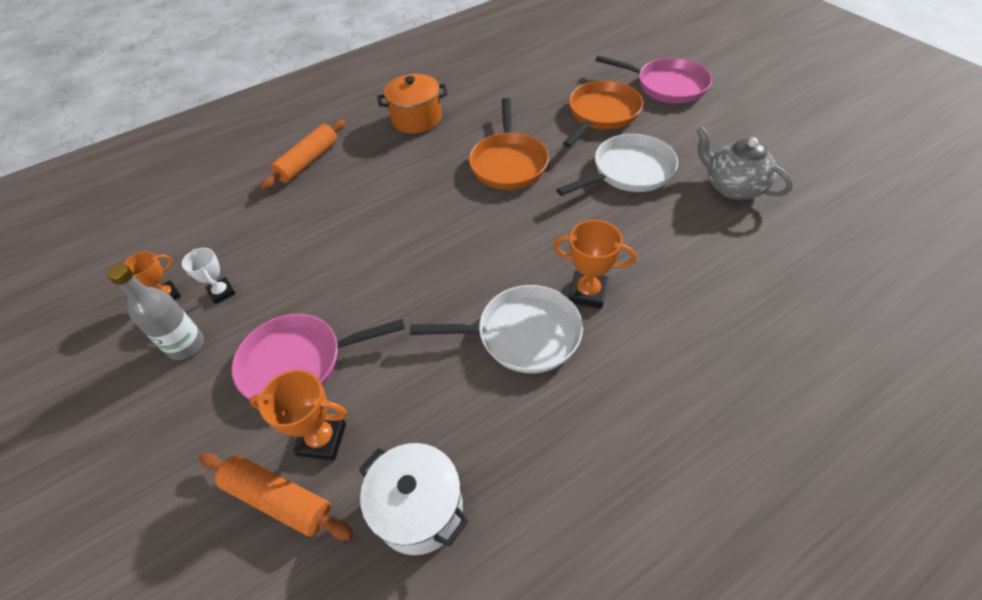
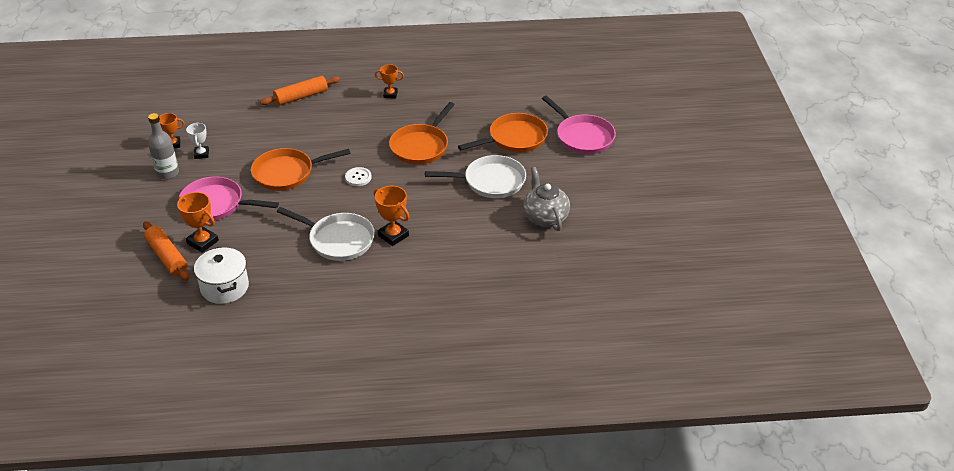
camera: 25 degrees right, 10 degrees down
orange pot [377,74,448,133] -> orange trophy [375,64,404,99]
none -> orange pan [251,148,351,191]
none -> white button [345,167,372,186]

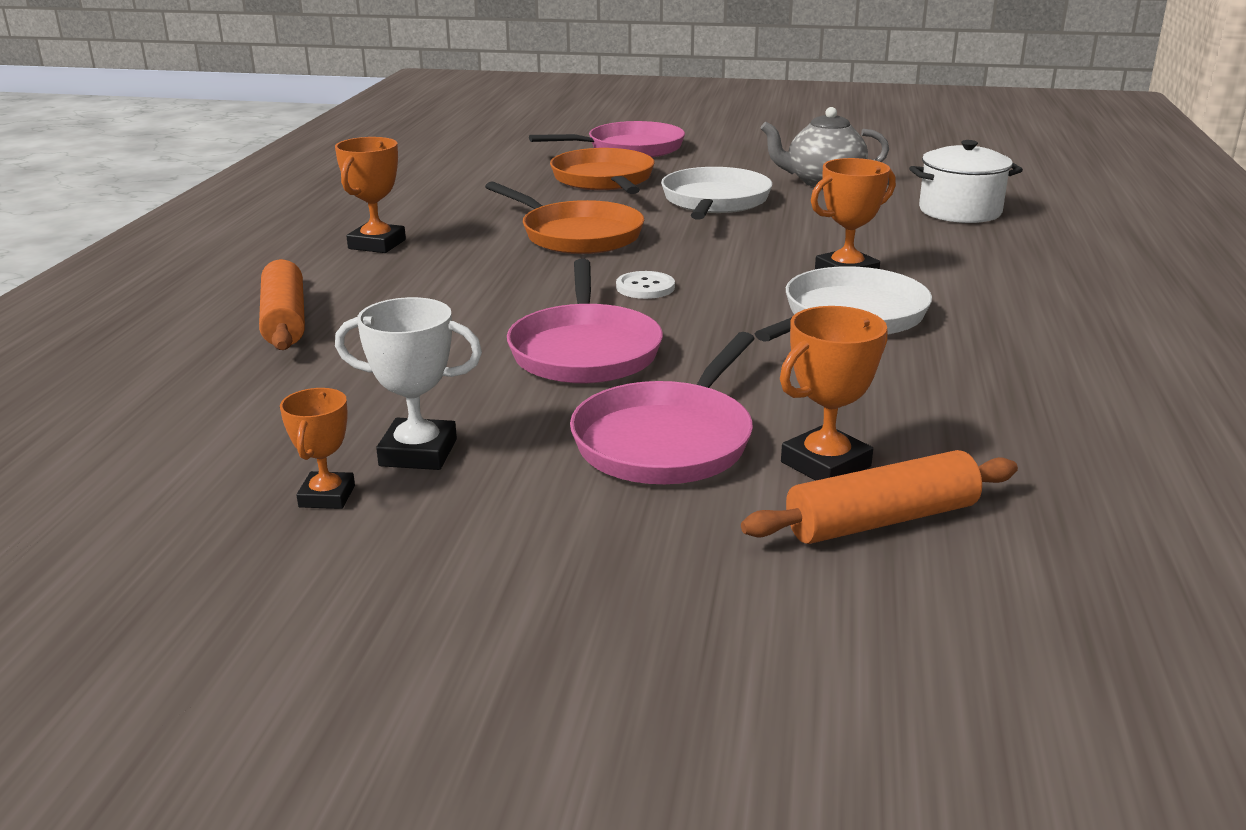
camera: 75 degrees left, 15 degrees down
grey bottle [148,113,179,180] -> none
white trophy [186,123,209,159] -> white trophy [335,297,482,470], size x1.50
white pot [194,247,249,304] -> white pot moved to [909,140,1023,223]
orange pan [251,148,351,191] -> pink pan [507,259,663,384]
orange trophy [375,64,404,99] -> orange trophy [335,137,406,253], size x1.50

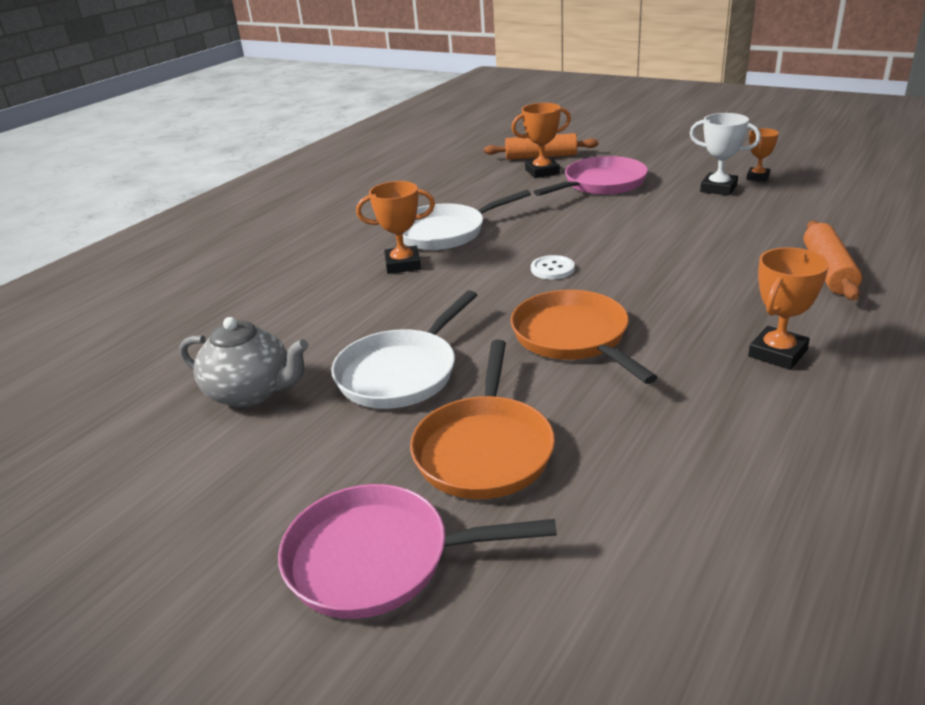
camera: 155 degrees left, 5 degrees up
pink pan [507,259,663,384] -> none
white pot [909,140,1023,223] -> none

